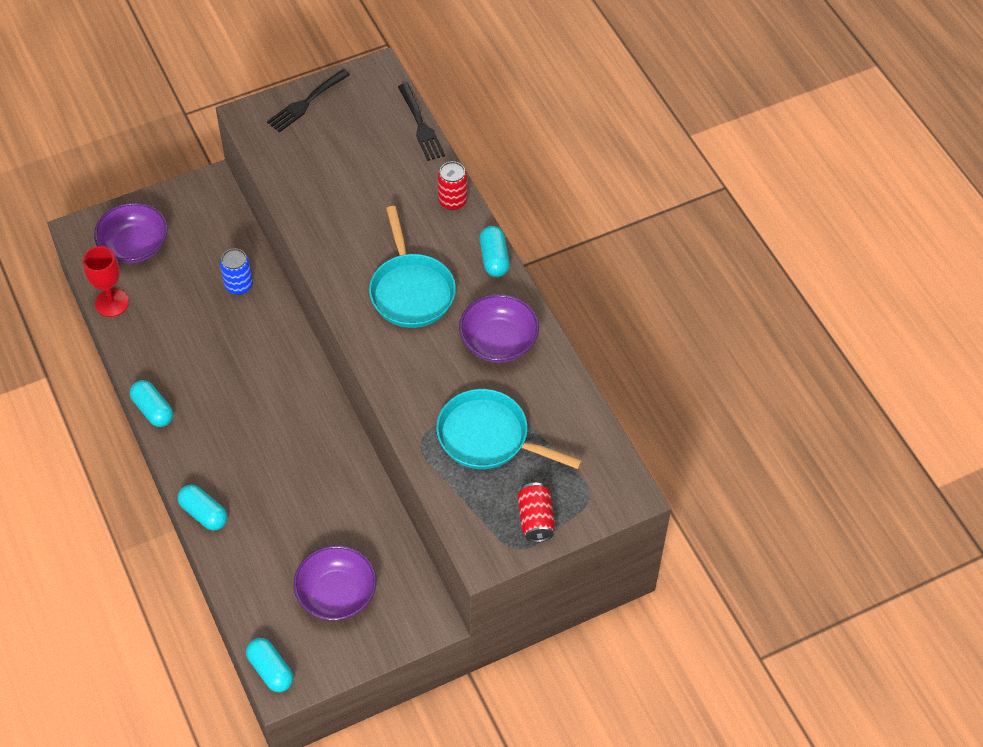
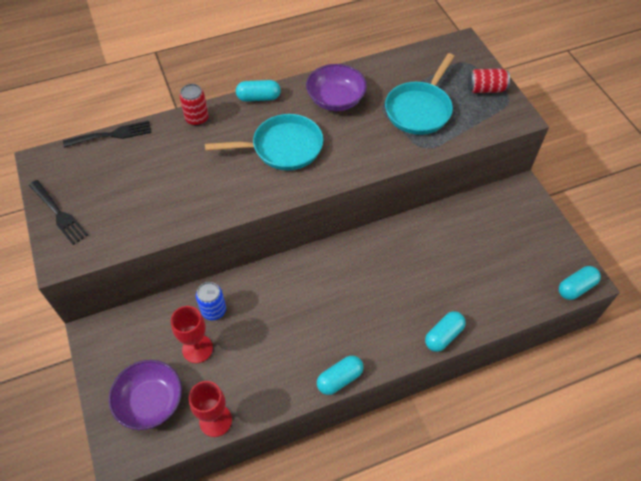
camera: 85 degrees left, 0 degrees up
purple bowl [293,545,376,621] -> none
none -> red goblet [171,306,213,363]

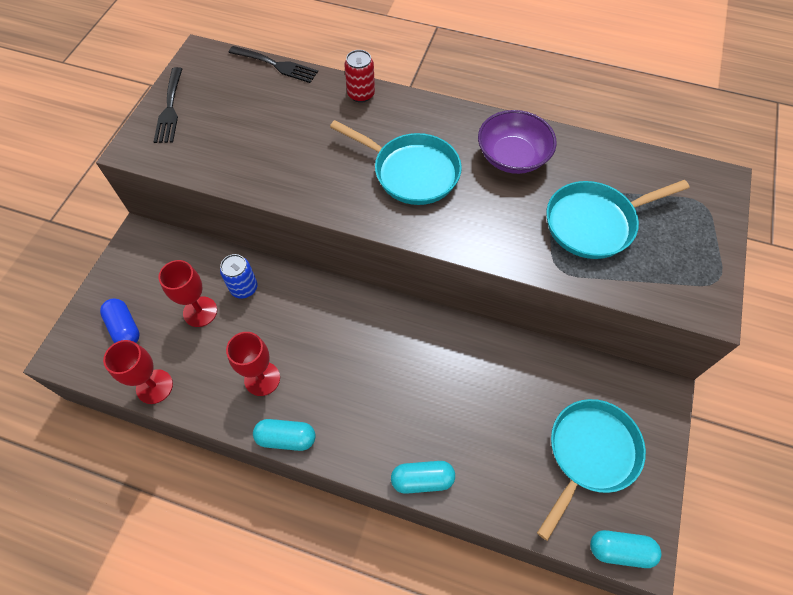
camera: 40 degrees right, 5 degrees up
purple bowl [109,360,182,430] -> blue capsule [100,299,140,343]
turquoise capsule [236,80,281,102] -> none
red can [468,69,510,93] -> none
none -> red goblet [226,332,280,396]
none -> turquoise pan [537,399,646,541]

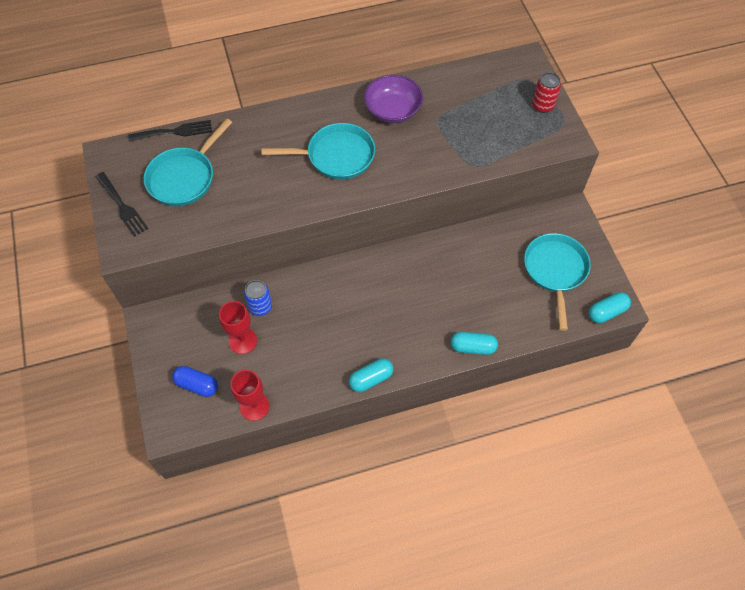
camera: 35 degrees left, 0 degrees up
red goblet [226,332,280,396] -> none
red can [344,50,375,103] -> red can moved to [532,72,561,113]
turquoise capsule [391,461,455,494] -> turquoise capsule turned 45 degrees clockwise [451,332,498,355]
turquoise pan [546,180,689,259] -> turquoise pan moved to [144,118,232,206]

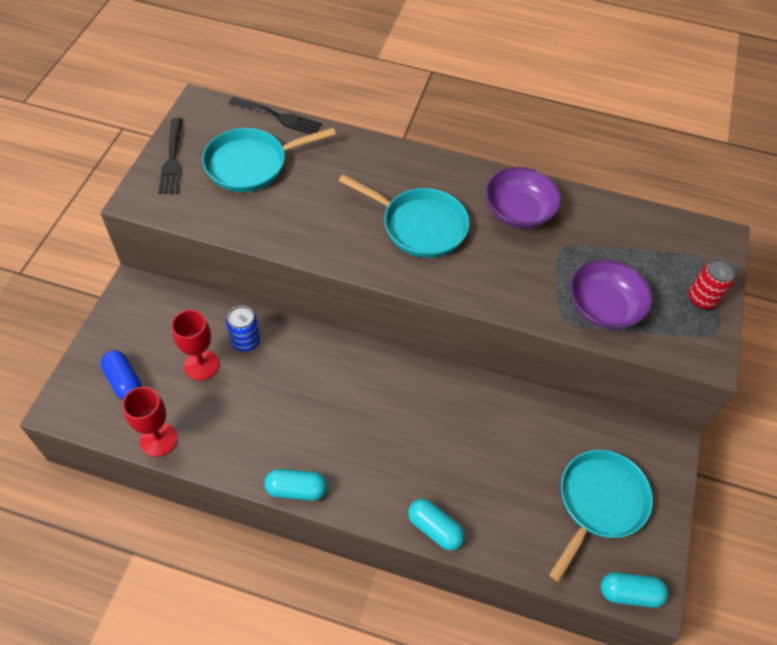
camera: 30 degrees right, 5 degrees down
none -> purple bowl [570,259,653,330]

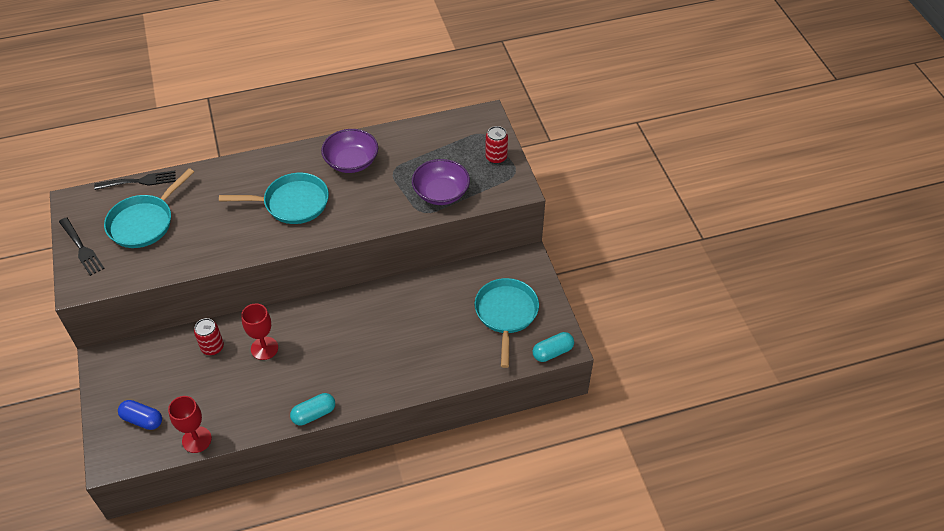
camera: 30 degrees left, 5 degrees down
red goblet [171,310,219,380] -> red goblet moved to [241,303,278,360]
blue can [226,306,260,352] -> red can [194,318,224,355]
turquoise capsule [408,499,465,551] -> none

